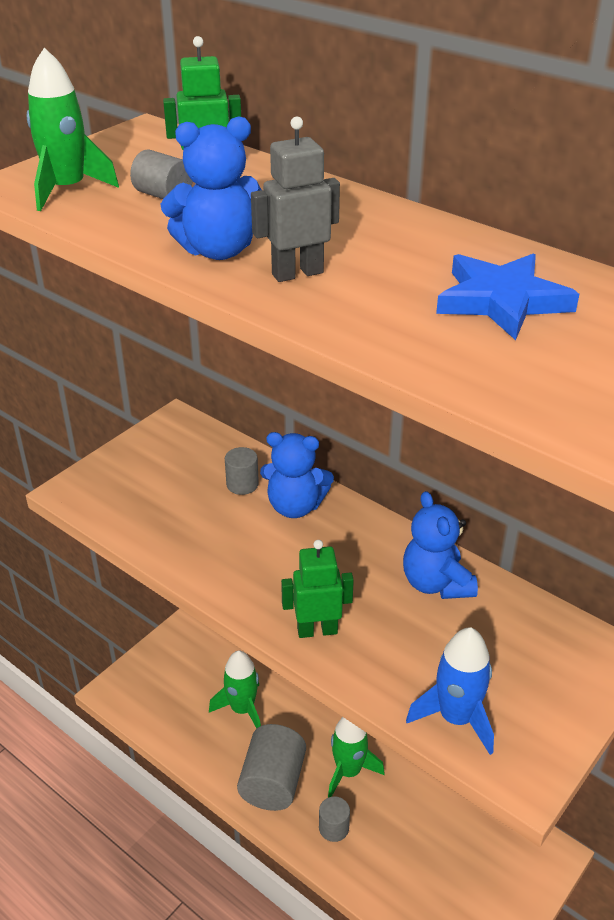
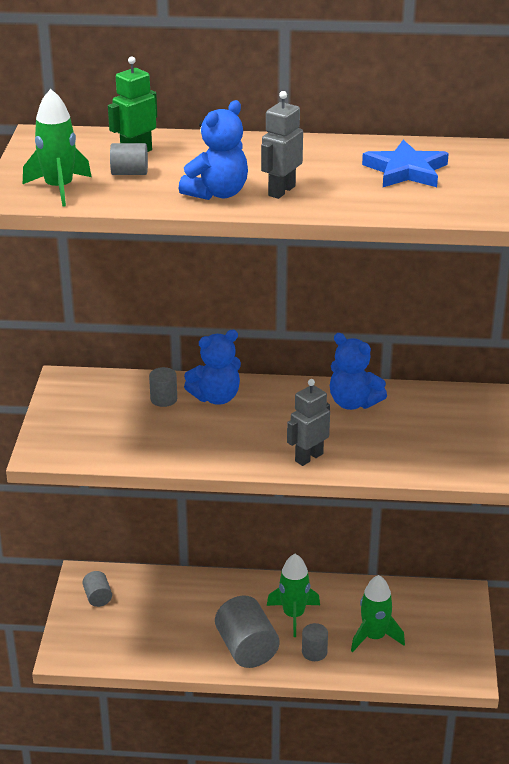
camera: 35 degrees left, 5 degrees down
green rocket [209,651,261,729] -> green rocket moved to [351,575,405,652]
green robot [281,540,354,638] -> grey robot [287,379,330,466]
blue rocket [406,627,494,755] -> none
none -> grey cylinder [82,571,112,607]

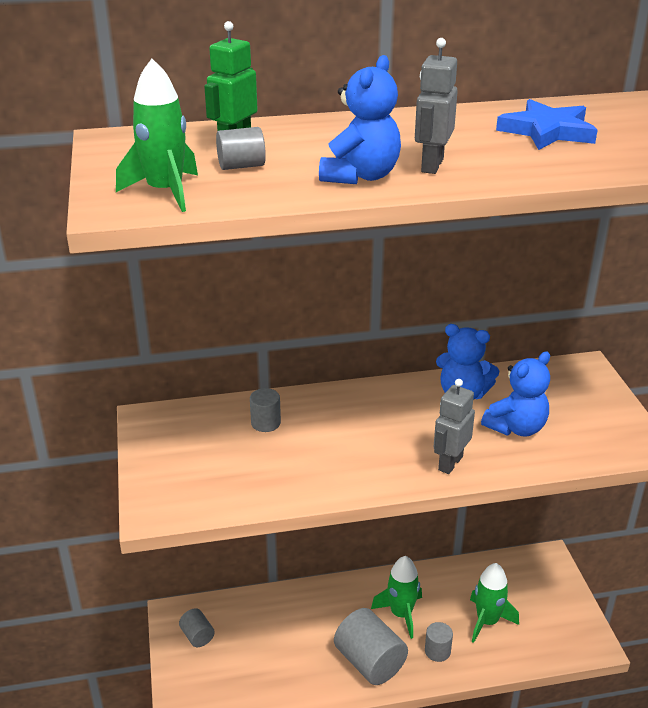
camera: 15 degrees left, 0 degrees up
blue teddy bear [184,330,241,405] -> blue teddy bear moved to [481,351,550,436]

